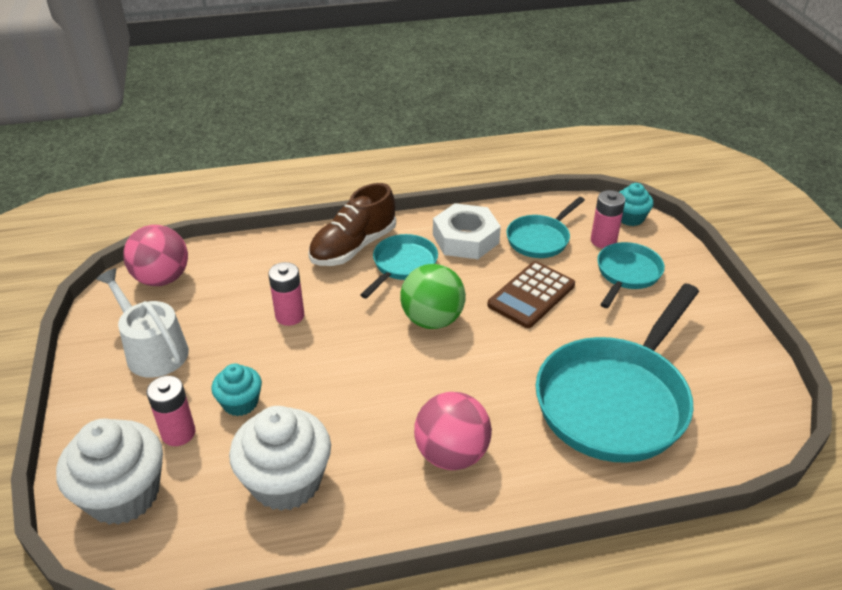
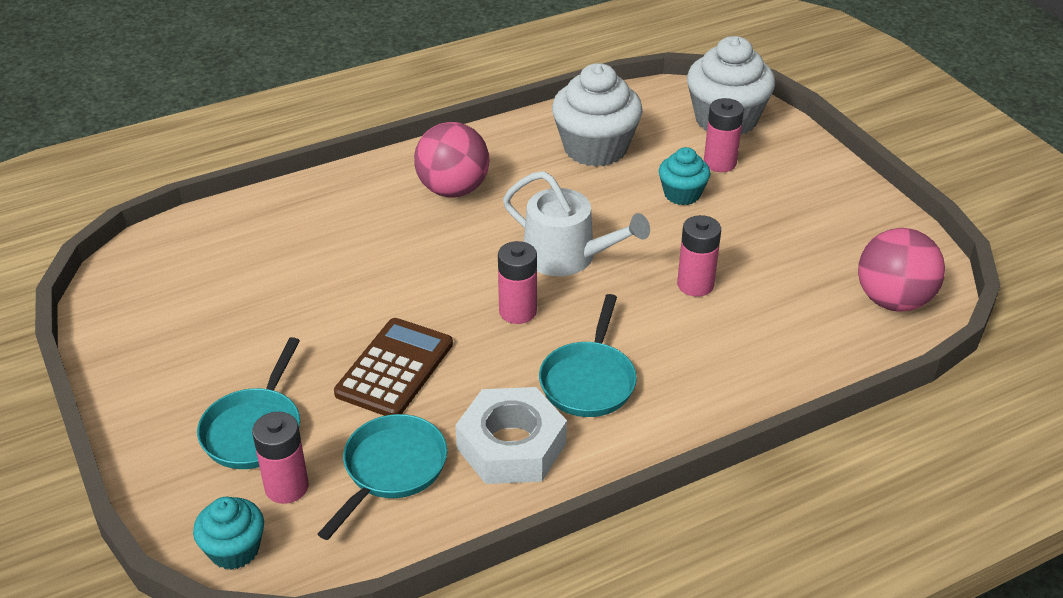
camera: 165 degrees right, 0 degrees up
white watering can [96,268,189,378] -> white watering can moved to [503,171,650,276]
brown shoe [308,183,396,266] -> none
green ball [400,264,466,329] -> pink battery [498,241,537,324]
turquoise pan [536,284,699,463] -> none

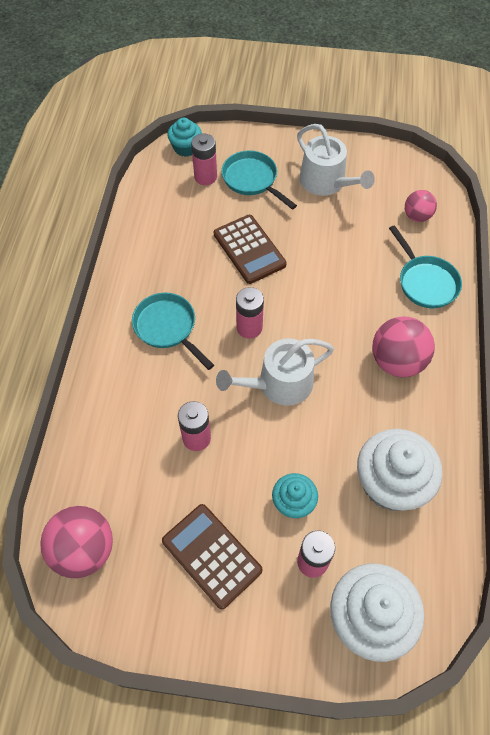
camera: 125 degrees right, 20 degrees up
turquoise pan [318,414,447,540] -> turquoise pan moved to [389,225,462,308]
white nut [455,387,567,484] -> none
none -> brown calculator [162,504,262,609]
none -> white watering can [297,124,375,196]
none -> pink ball [405,190,437,222]

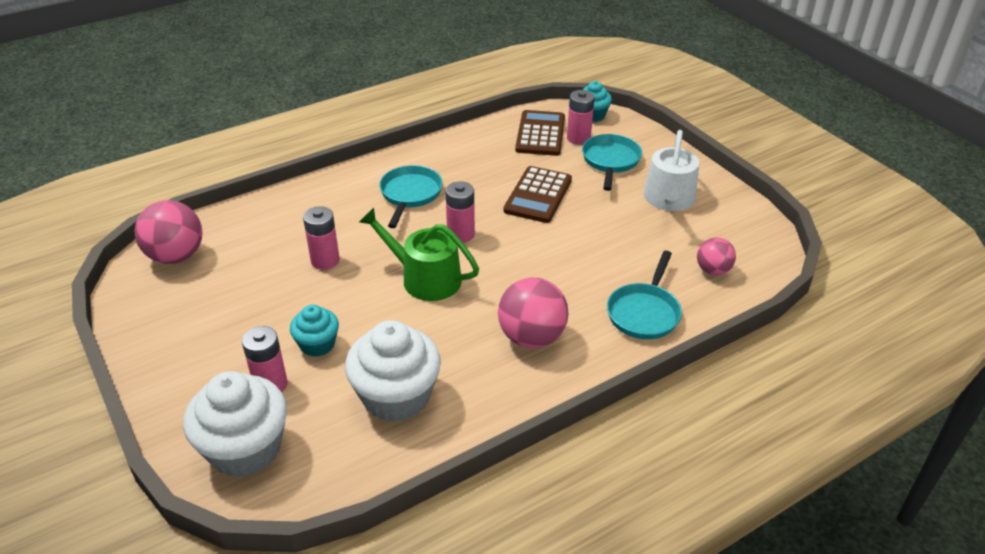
camera: 50 degrees right, 20 degrees down
brown calculator [162,504,262,609] -> brown calculator moved to [515,110,565,156]
white watering can [216,338,334,406] -> green watering can [359,208,479,301]

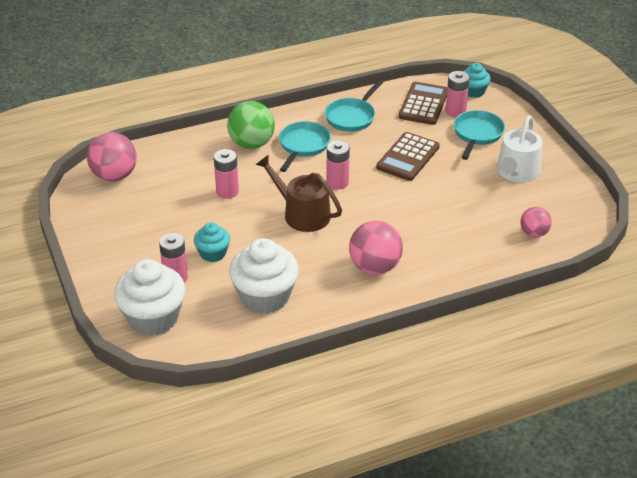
camera: 10 degrees right, 0 degrees up
green watering can [359,208,479,301] -> brown watering can [255,155,342,232]
turquoise pan [607,251,682,339] -> turquoise pan moved to [325,80,384,132]
none -> green ball [227,101,275,149]

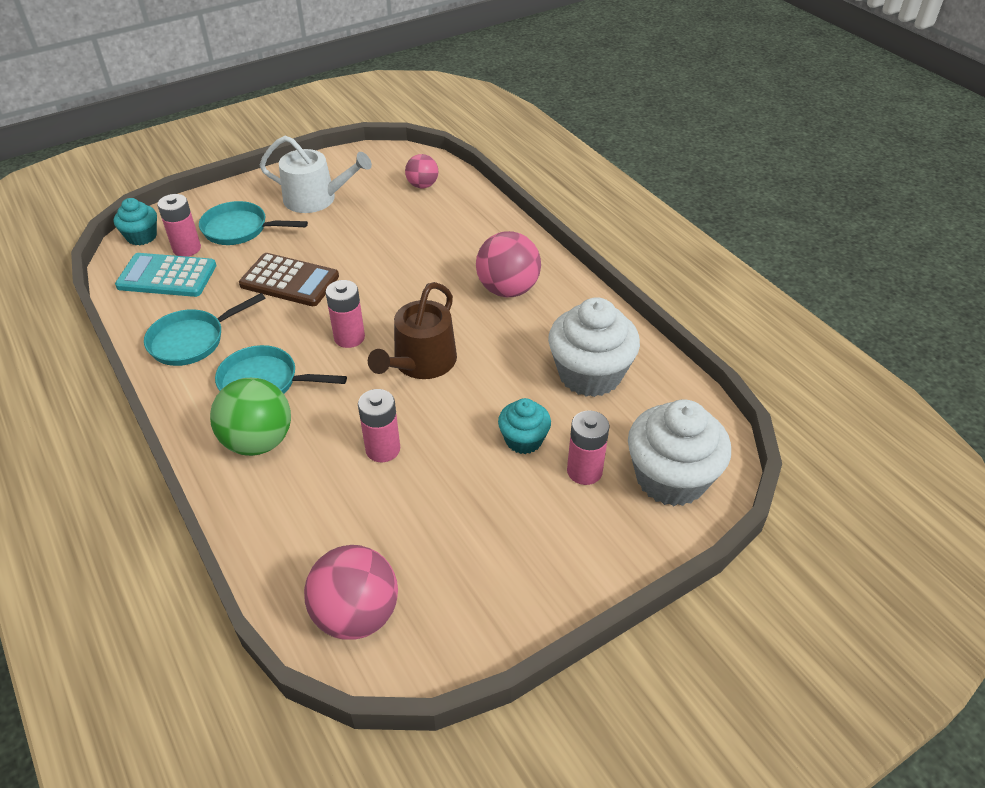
camera: 100 degrees left, 5 degrees up
turquoise pan [325,80,384,132] -> turquoise pan turned 120 degrees clockwise [144,293,266,366]
brown calculator [399,82,447,125] -> turquoise calculator [115,253,216,297]

